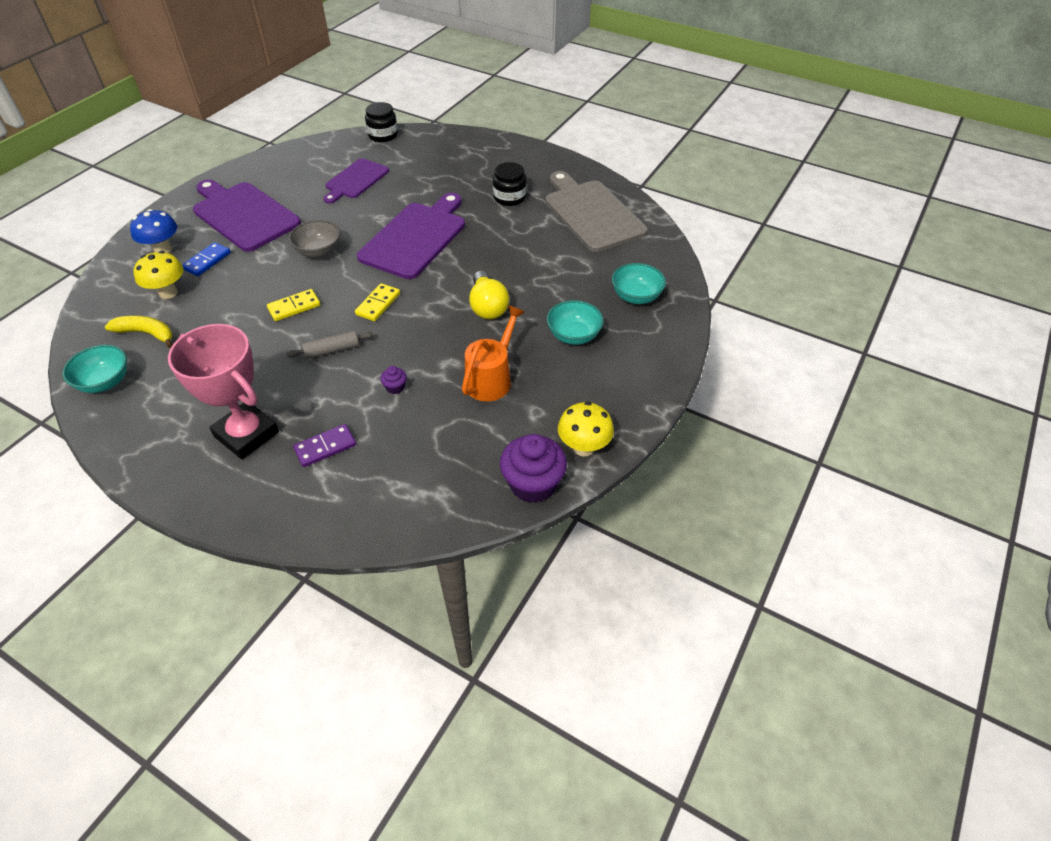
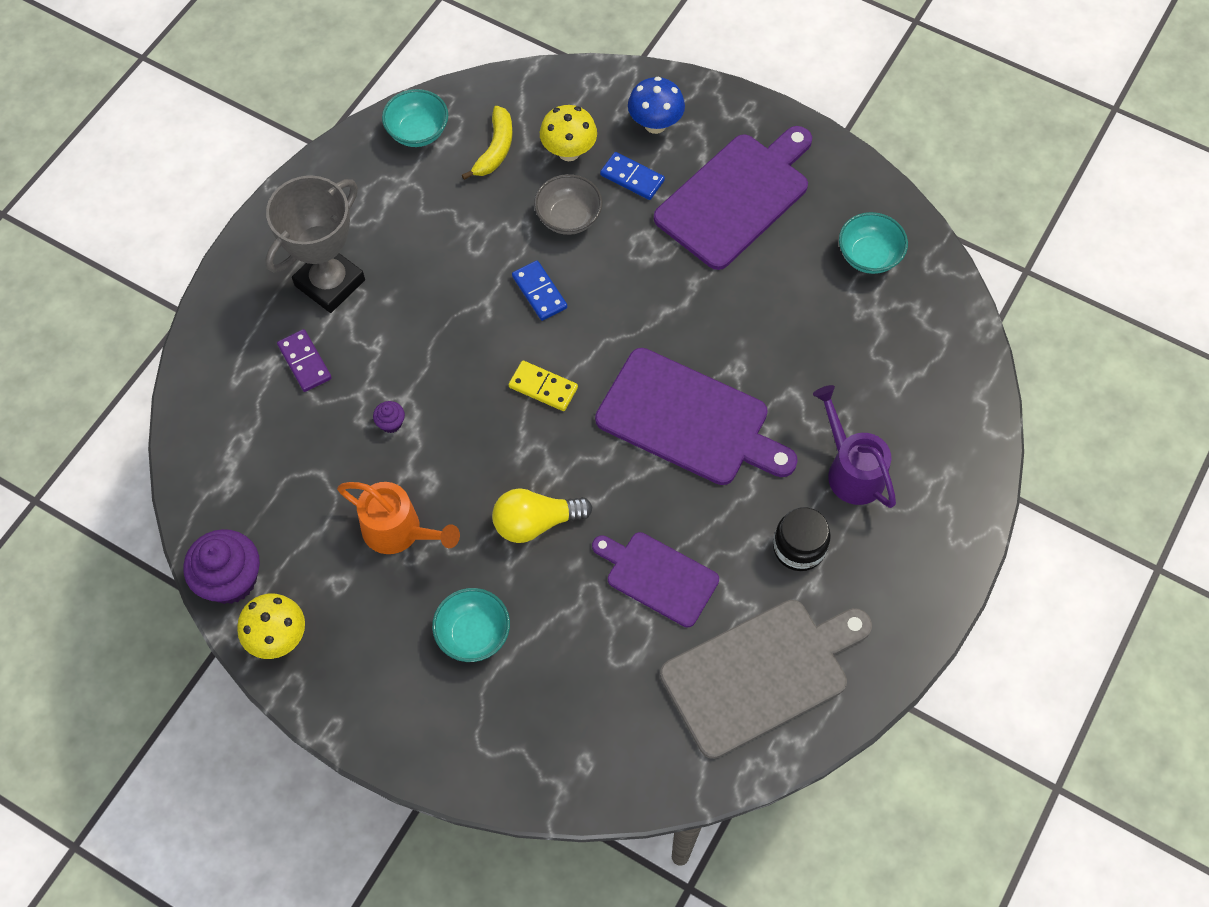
camera: 90 degrees right, 15 degrees up
pink trophy [168,324,279,459] -> grey trophy [265,176,365,313]
yellow domino [267,289,320,321] -> blue domino [512,261,567,321]
grey rolling pin [287,330,374,359] -> none
grey bowl [289,220,340,258] -> grey bowl moved to [534,174,603,235]
purple cutting board [323,158,389,204] -> purple cutting board moved to [592,532,719,627]
black jar [365,102,398,142] -> none
turquoise bowl [612,263,666,304] -> turquoise bowl moved to [839,212,908,274]
none -> purple watering can [813,385,896,508]

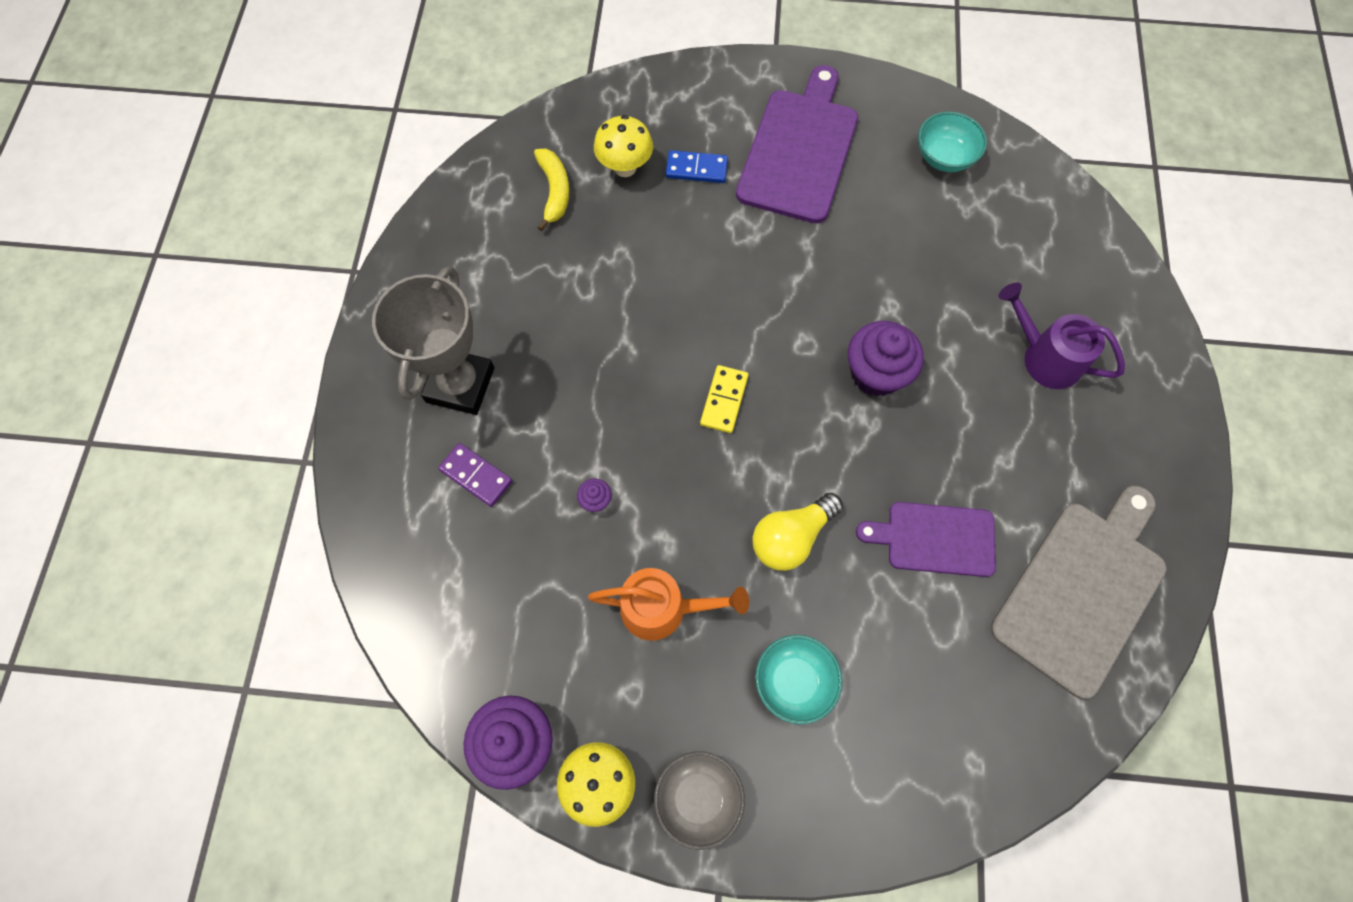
camera: 25 degrees left, 5 degrees up
turquoise bowl [382,89,448,147] -> none
yellow domino [509,361,578,411] -> yellow domino turned 75 degrees counterclockwise [700,365,748,433]
blue domino [512,261,567,321] -> none
grey bowl [534,174,603,235] -> grey bowl moved to [654,751,745,850]
purple cutting board [595,348,798,485] -> purple cupcake [848,321,924,396]
blue mushroom [628,77,685,134] -> none
black jar [773,507,831,571] -> none

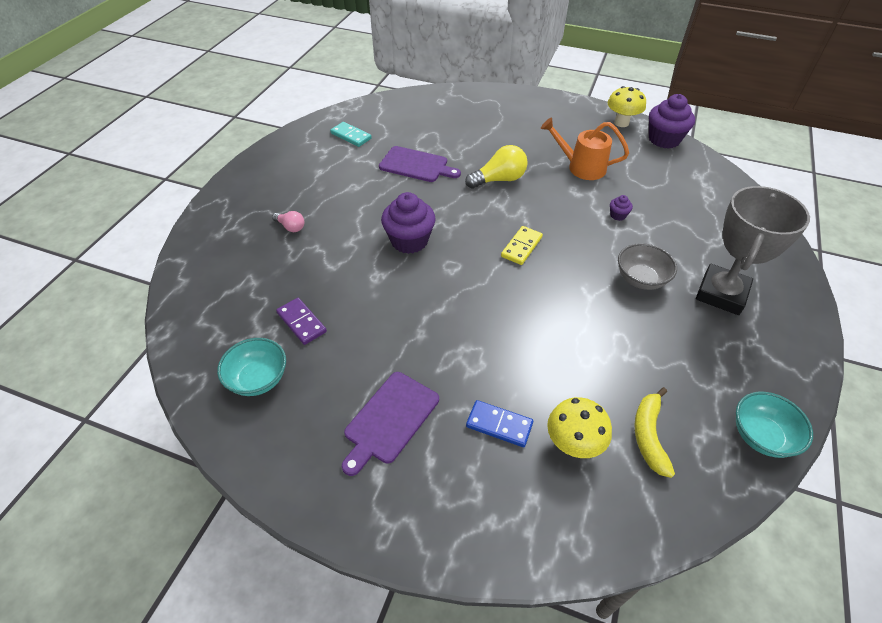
camera: 165 degrees left, 20 degrees down
purple domino [438,443,512,507] -> purple domino moved to [276,298,327,345]
grey bowl [654,751,745,850] -> grey bowl moved to [618,243,677,290]
purple cutting board [736,65,858,223] -> purple cutting board [342,372,439,476], size x0.62
turquoise bowl [755,635,842,724] -> turquoise bowl moved to [736,392,813,458]
grey cutting board [990,486,1167,699] -> turquoise domino [330,122,372,147]
purple watering can [998,283,1125,389] -> pink light bulb [272,211,304,232]

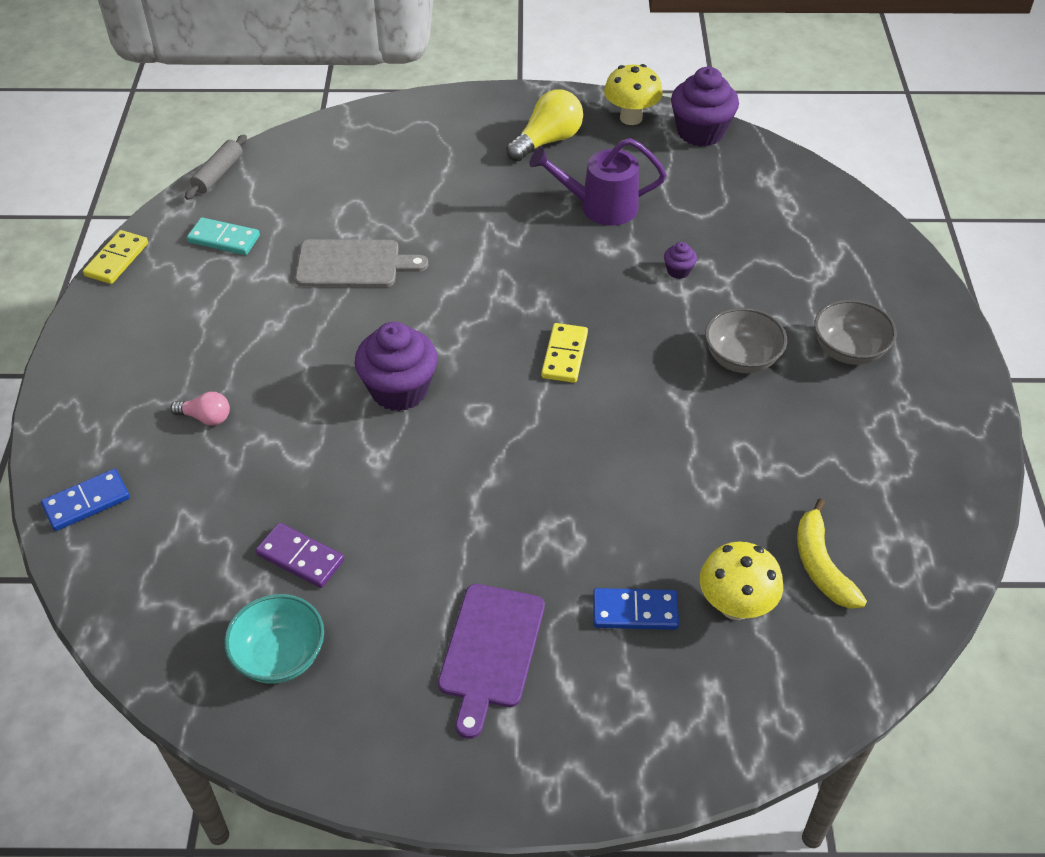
camera: 20 degrees left, 0 degrees up
purple cutting board [379,146,461,182] -> grey cutting board [295,239,428,287]
yellow light bulb [465,145,528,188] -> yellow light bulb moved to [506,89,583,161]
orange watering can [541,117,629,180] -> purple watering can [529,138,666,226]
grey trophy [696,186,810,315] -> grey bowl [814,300,897,365]
turquoise bowl [736,392,813,458] -> none
none -> blue domino [41,469,130,531]
none -> yellow domino [83,230,148,284]
none -> grey rolling pin [185,135,247,200]

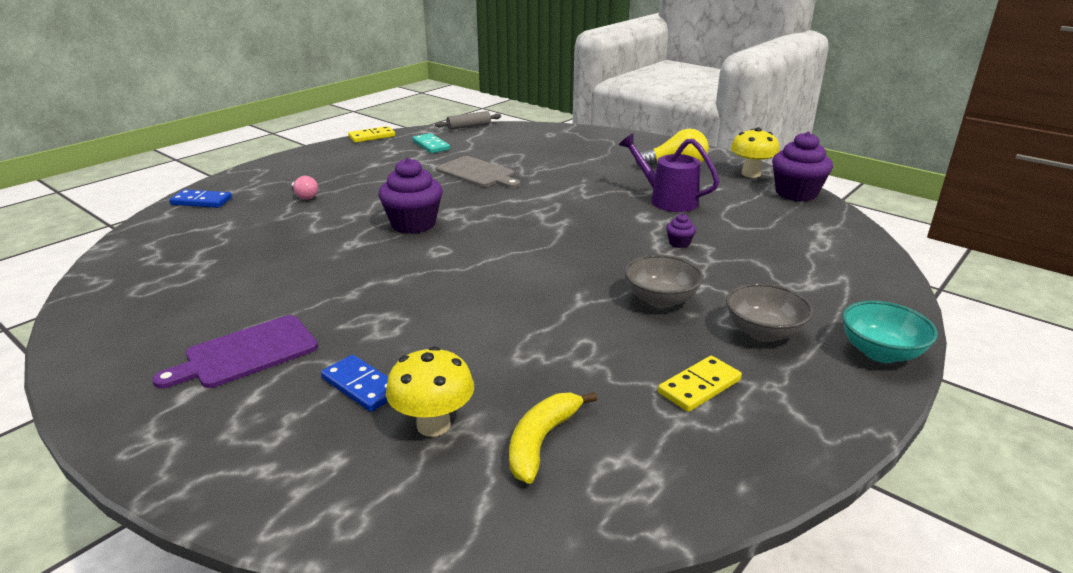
camera: 40 degrees right, 20 degrees down
turquoise bowl [224,594,324,684] -> turquoise bowl moved to [842,301,938,363]
purple domino [256,523,344,588] -> none
yellow domino [541,323,588,383] -> yellow domino moved to [658,356,742,412]

